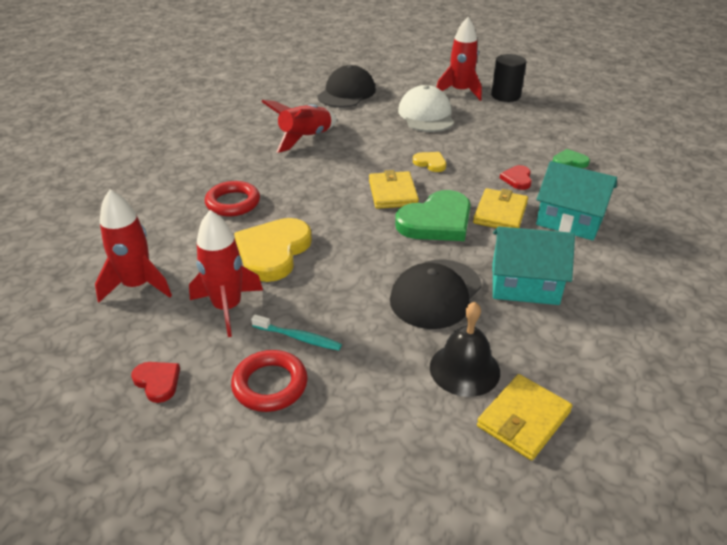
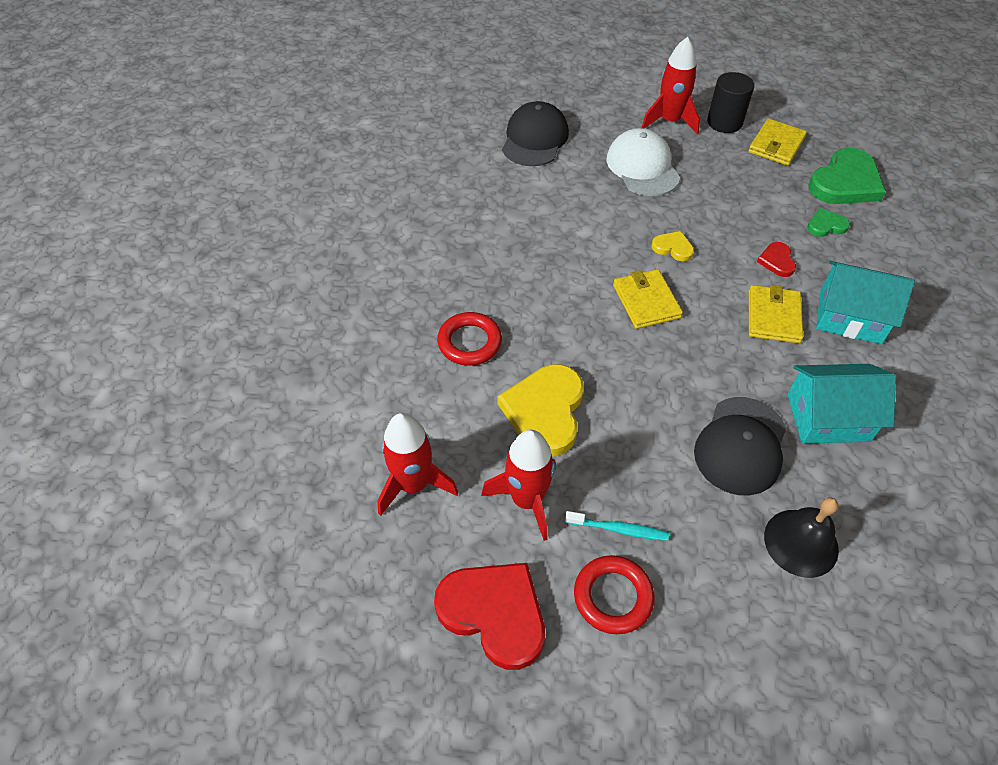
camera: 10 degrees left, 15 degrees up
red heart [131,362,180,403] -> red heart [434,563,545,670], size x2.06
red rocket [262,100,337,153] -> none
green heart [395,190,471,241] -> green heart moved to [808,148,886,204]
yellow wallet [477,374,572,460] -> yellow wallet moved to [748,119,807,166]

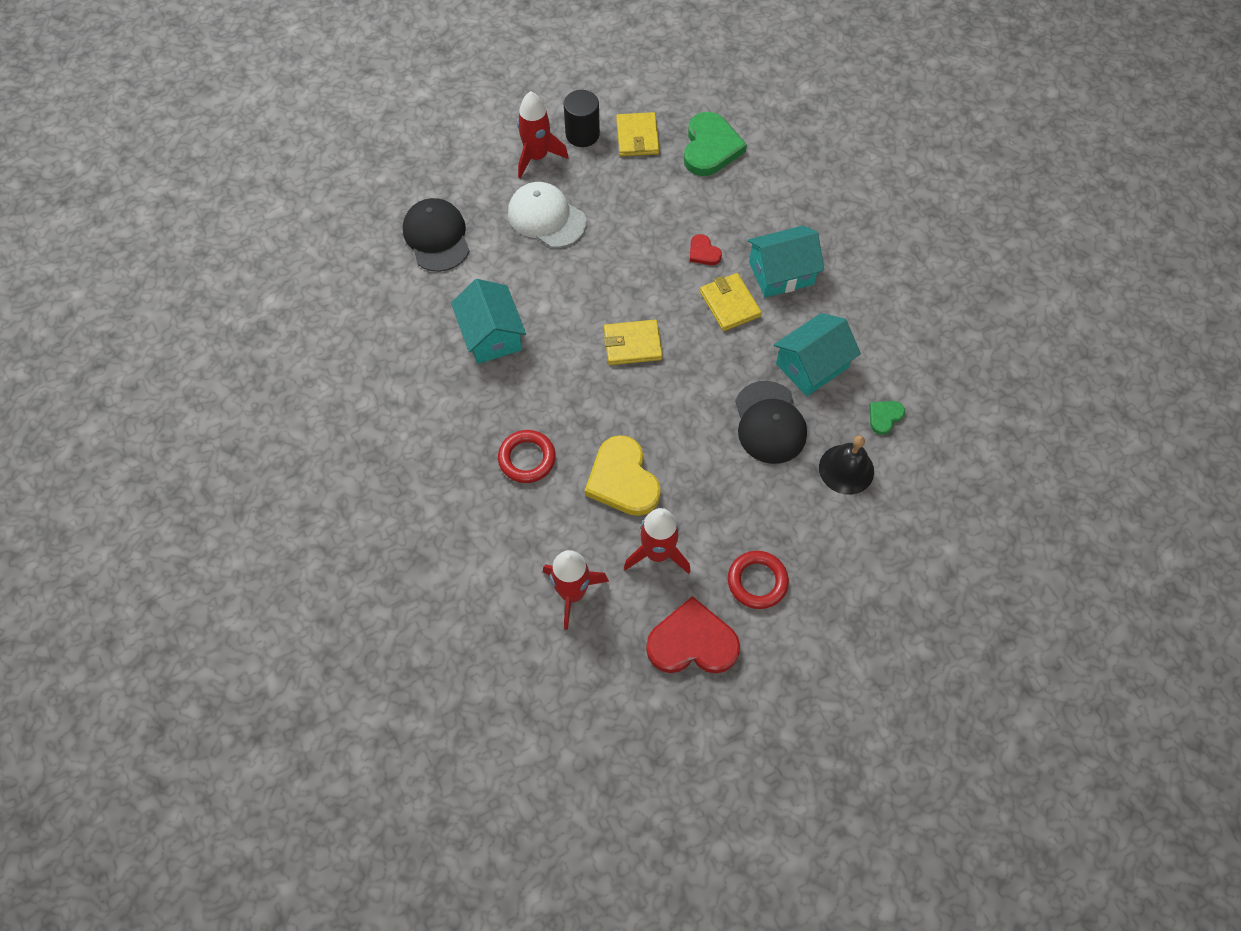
camera: 35 degrees left, 10 degrees up
turquoise toothbrush [565,511,669,541] -> none
yellow wallet [613,269,683,329] -> yellow wallet turned 45 degrees counterclockwise [604,320,663,365]
yellow heart [652,231,694,261] -> none
green heart [807,208,850,237] -> green heart moved to [869,401,905,435]
none -> turquoise house [451,279,526,364]

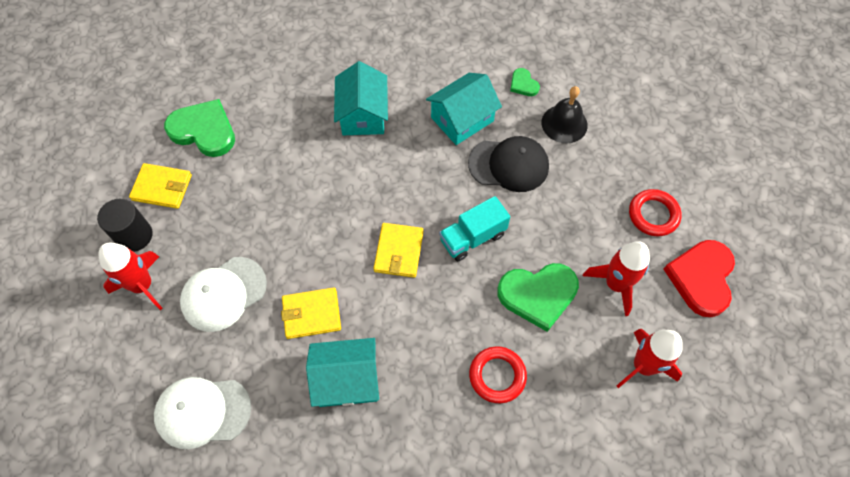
camera: 75 degrees left, 0 degrees up
black cap [403,198,469,272] -> white cap [154,377,251,449]
yellow heart [585,435,661,516] -> green heart [497,263,579,332]
red heart [690,234,722,265] -> none
yellow wallet [700,273,762,331] -> yellow wallet moved to [281,287,341,339]
turquoise house [774,313,861,396] -> turquoise house turned 75 degrees clockwise [426,73,502,145]
none -> turquoise truck [439,196,510,261]

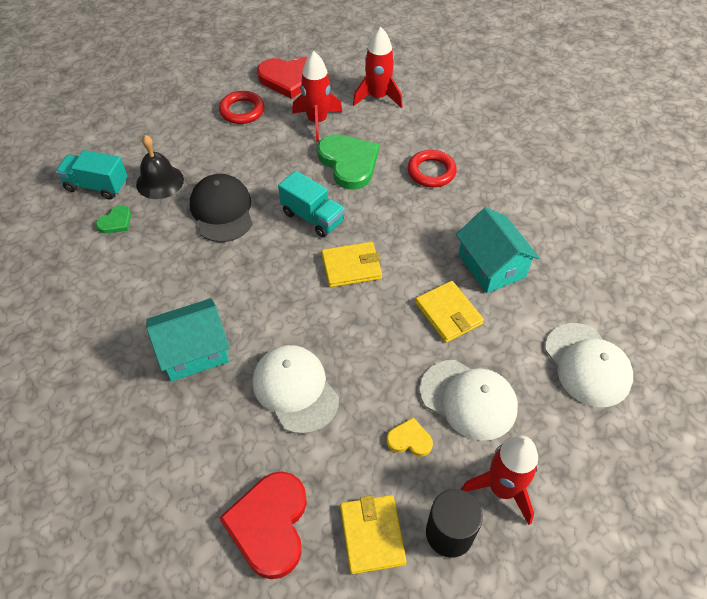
camera: 110 degrees left, 10 degrees down
green heart [164,99,235,157] -> red heart [219,471,307,579]
turquoise house [426,73,502,145] -> none
none -> turquoise truck [56,150,128,200]
none -> white cap [253,345,339,434]
none -> yellow heart [387,417,433,456]

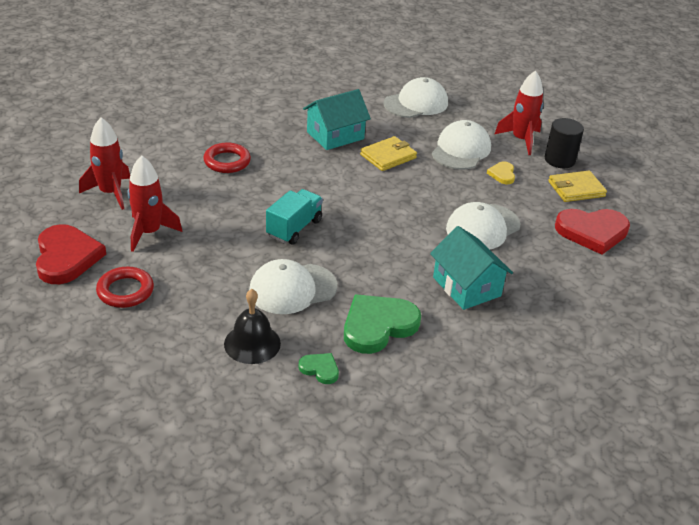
camera: 100 degrees left, 15 degrees down
turquoise truck [56,150,128,200] -> none
black cap [190,174,252,242] -> white cap [249,259,337,314]
green heart [317,134,379,190] -> green heart moved to [344,294,421,354]
yellow wallet [321,242,382,287] -> none

